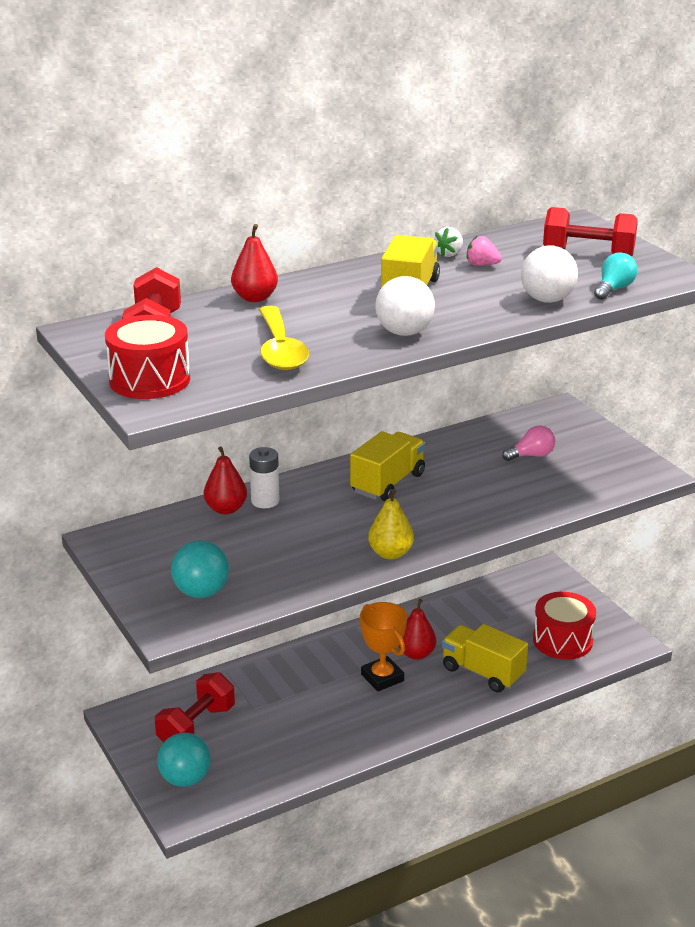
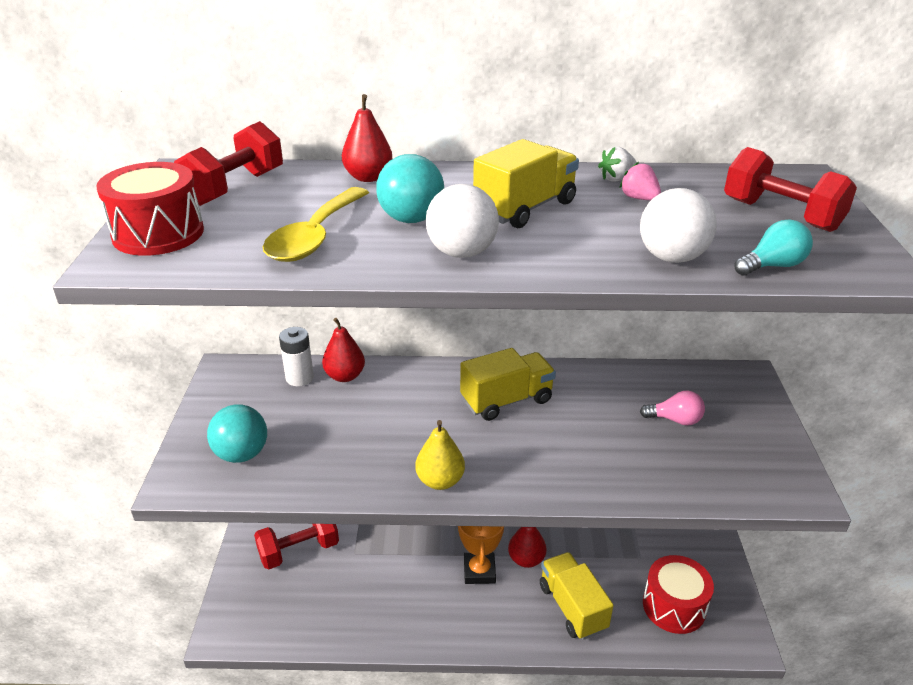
camera: 30 degrees right, 5 degrees up
turquoise ball [157,733,211,787] -> turquoise ball moved to [376,154,444,223]
white battery [249,447,280,508] -> white battery moved to [279,327,314,386]

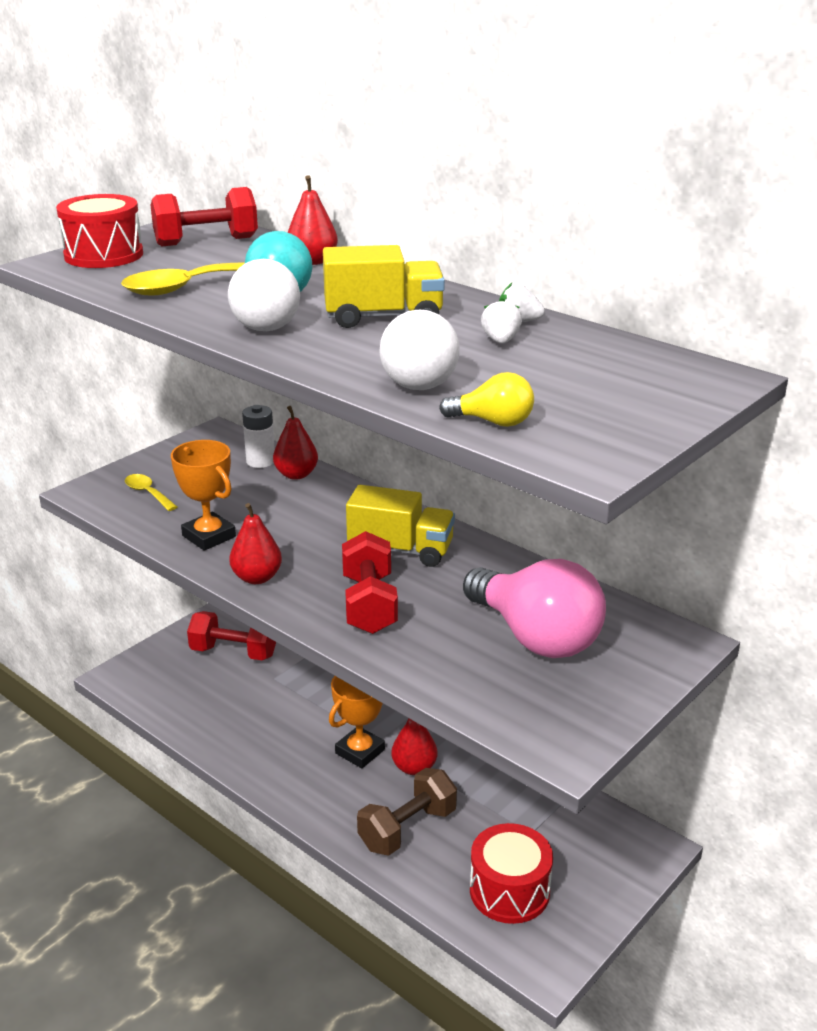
camera: 40 degrees right, 5 degrees down
turquoise ball [207,404,267,463] -> yellow spoon [125,474,177,511]
yellow pear [415,420,465,490] -> red pear [229,503,282,584]
yellow truck [540,552,614,640] -> brown dumbbell [357,768,457,856]
pink strawberry [619,162,661,200] -> white strawberry [481,298,522,344]
pink light bulb [640,391,705,425] -> pink light bulb [463,559,606,658], size x2.24
red dumbbell [724,147,857,232] -> red dumbbell moved to [342,531,398,634]
turquoise light bulb [735,219,813,276] -> yellow light bulb [439,372,534,427]
none -> orange trophy [171,440,236,551]

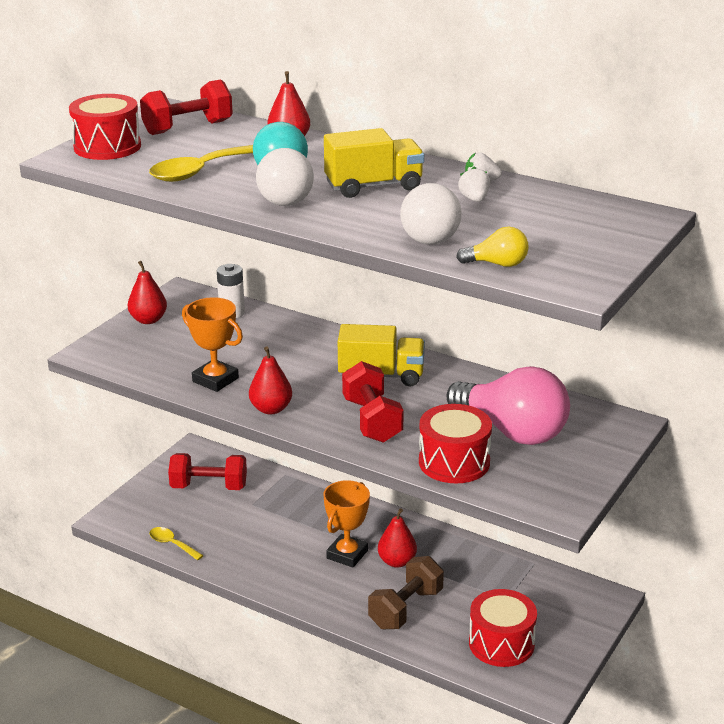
camera: 10 degrees left, 0 degrees up
yellow spoon [125,474,177,511] -> yellow spoon moved to [149,527,204,560]
red pear [273,406,318,480] -> red pear moved to [128,261,167,324]
none -> red drum [419,404,492,483]

